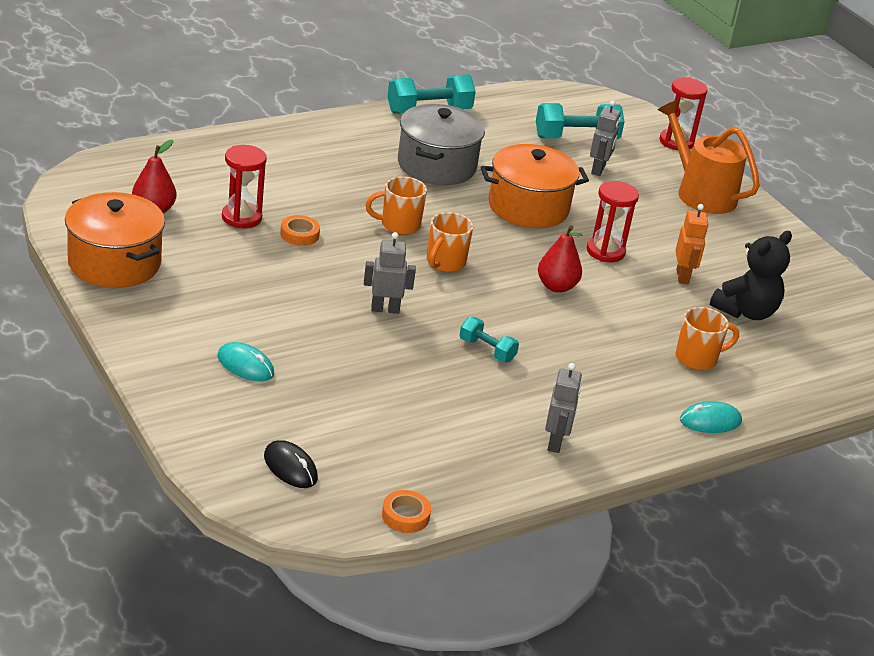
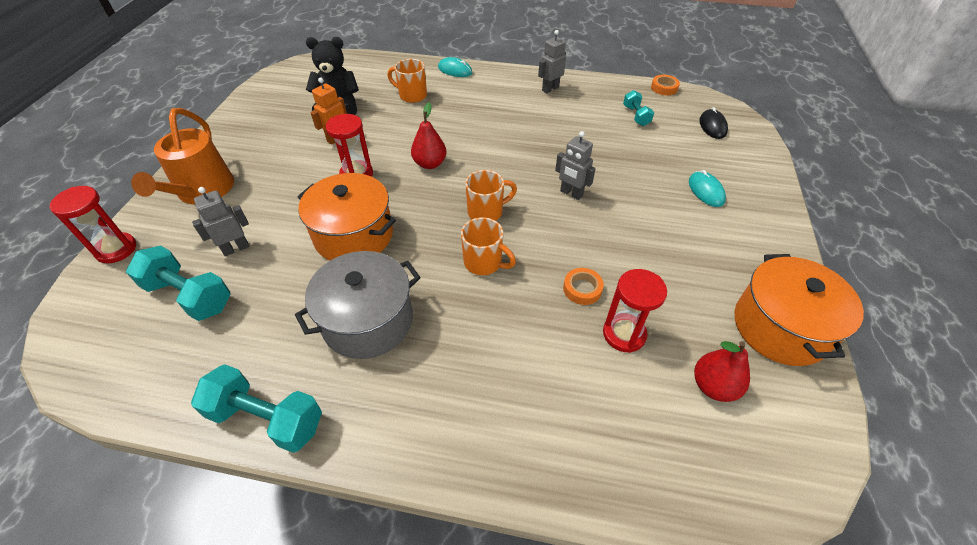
camera: 135 degrees left, 15 degrees up
turquoise dumbbell [459,317,519,363] -> turquoise dumbbell moved to [623,90,654,126]

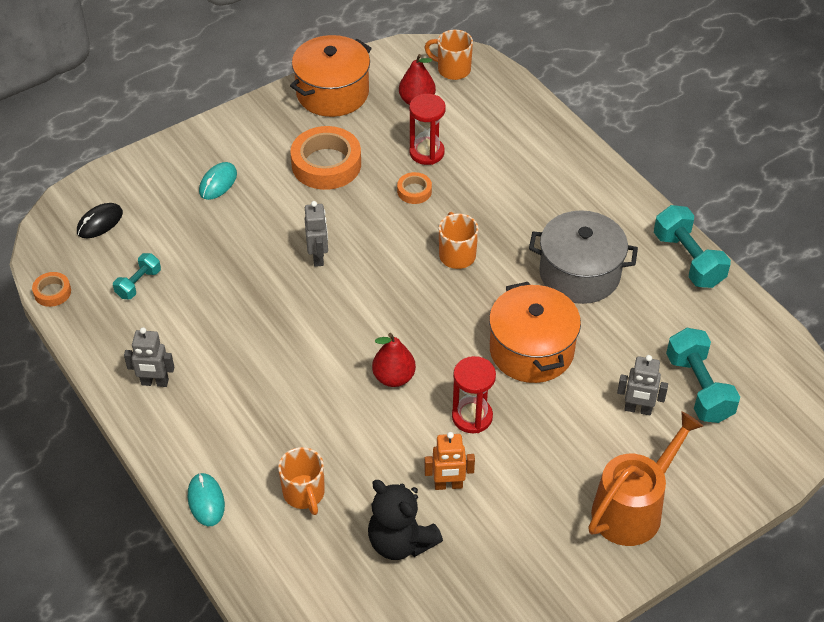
camera: 135 degrees left, 0 degrees up
red hourglass [49,186,136,264] -> none
orange mug [465,170,517,221] -> orange mug moved to [424,30,473,80]
none -> orange tape [291,126,361,190]

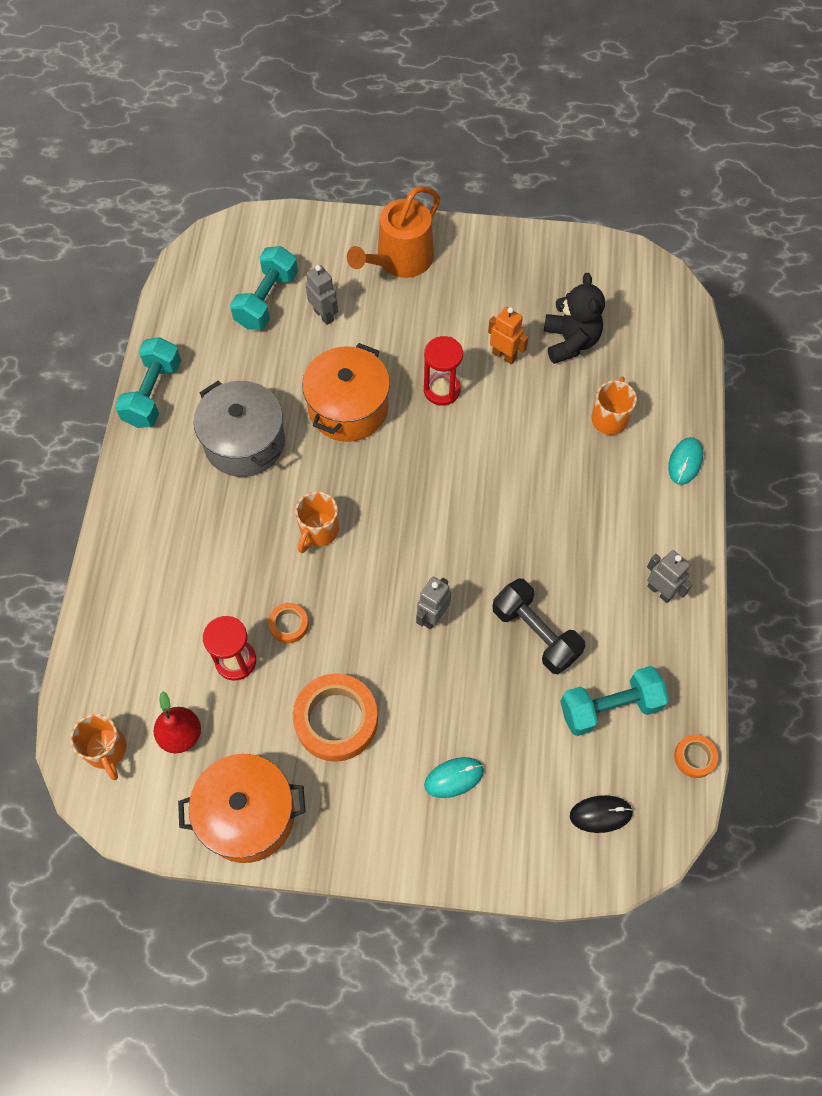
camera: 140 degrees left, 15 degrees up
turquoise dumbbell [113,253,161,299] -> turquoise dumbbell [560,666,669,736], size x1.75
red pear [372,333,416,387] -> none
orange watering can [588,411,703,546] -> orange watering can turned 45 degrees counterclockwise [347,186,440,278]
none -> black dumbbell [492,578,585,674]

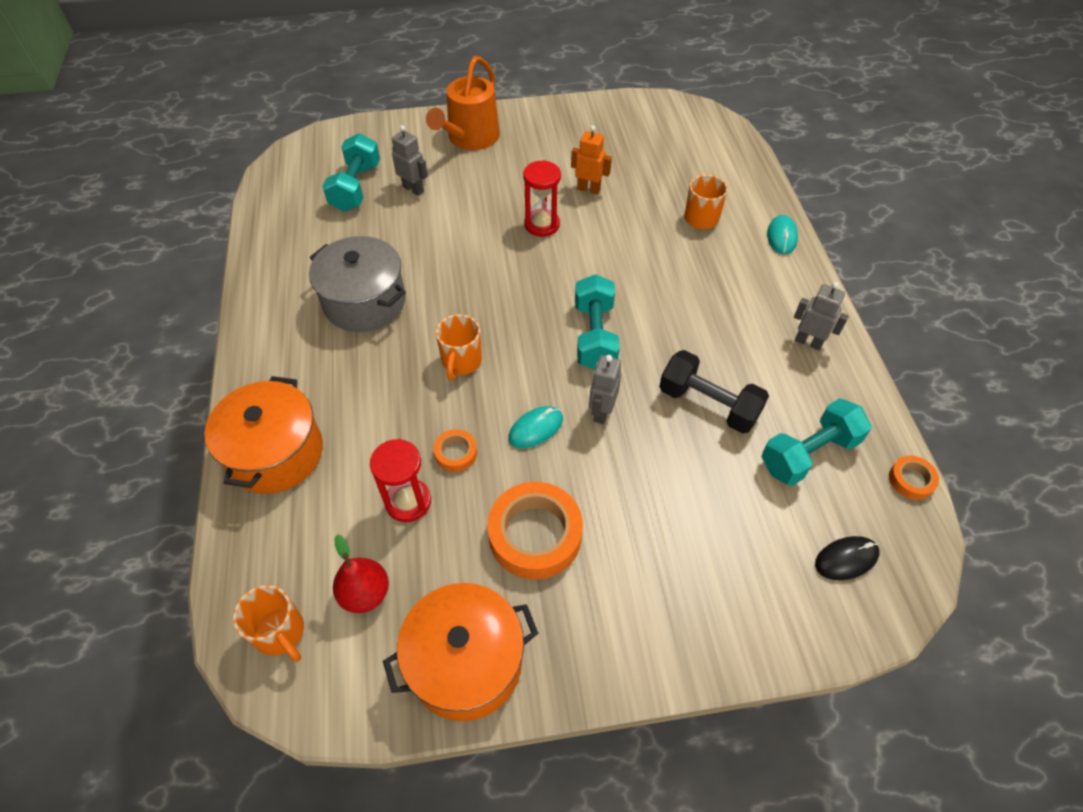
camera: 15 degrees left, 10 degrees down
turquoise dumbbell [115,337,181,428] -> turquoise dumbbell moved to [575,274,620,370]
orange pot [302,343,390,442] -> orange pot moved to [204,376,323,494]
turquoise mouse [424,757,484,798] -> turquoise mouse moved to [508,406,563,448]
black teddy bear [544,273,605,364] -> none

